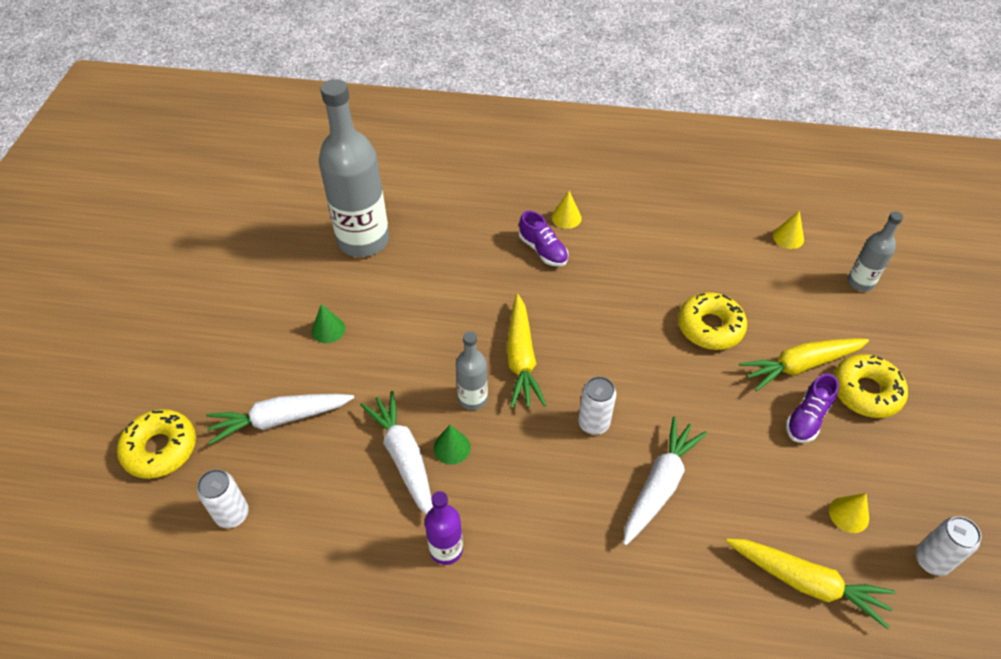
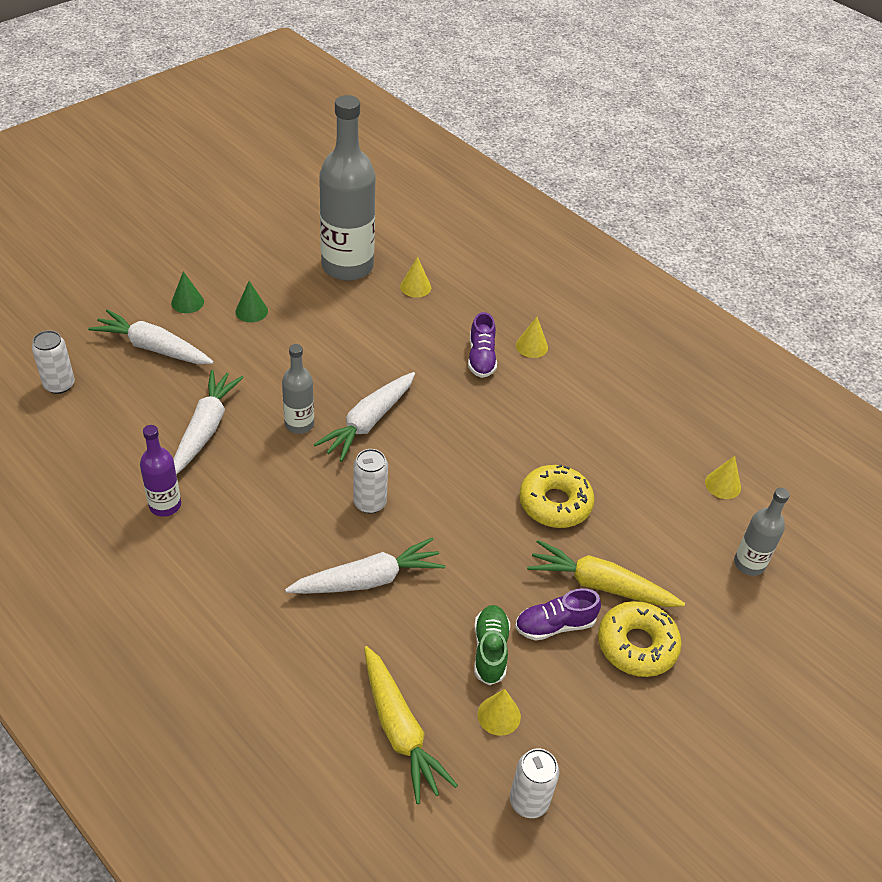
camera: 35 degrees right, 5 degrees down
yellow donut [117,409,196,479] -> none
green cone [434,425,471,465] -> green cone moved to [171,271,204,313]
yellow carrot [507,294,546,409] -> white carrot [314,372,415,462]
none -> yellow cone [400,257,431,297]
none -> green shoe [474,605,510,685]

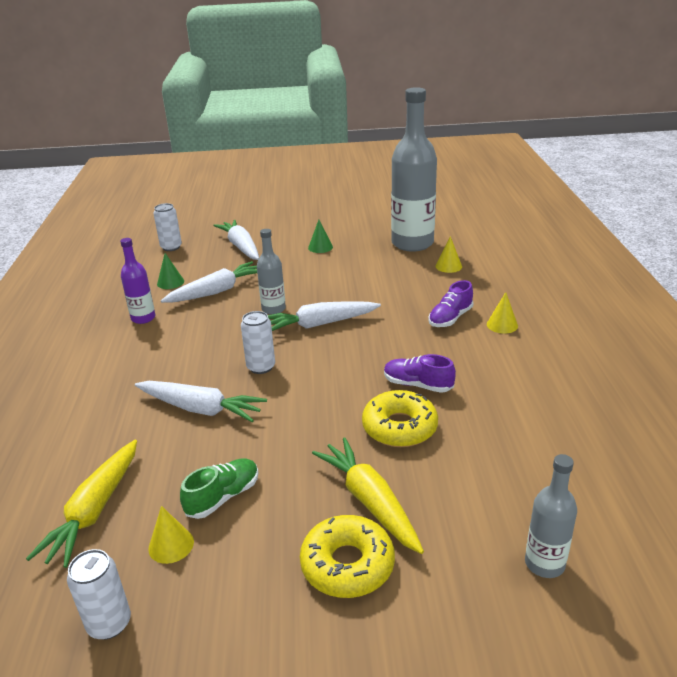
camera: 45 degrees right, 15 degrees down
green cone [171,271,204,313] -> green cone moved to [157,253,184,289]
purple shoe [515,588,601,641] -> purple shoe moved to [384,354,456,393]
yellow cone [705,456,741,499] -> none

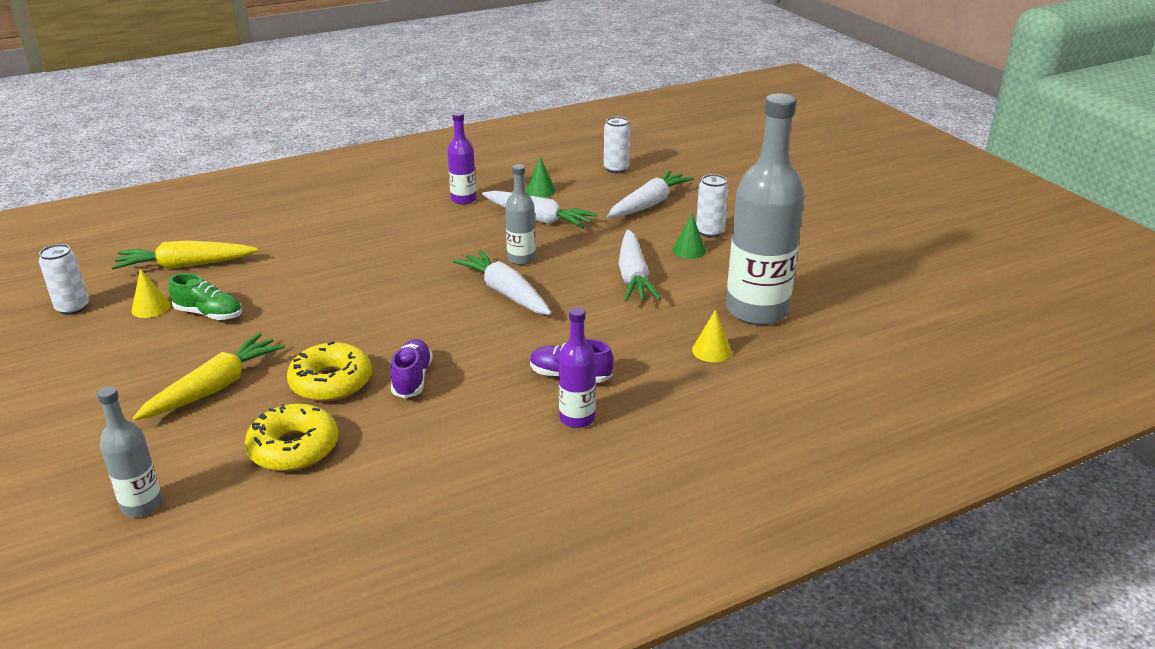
camera: 65 degrees right, 0 degrees up
white carrot [135,381,267,422] -> white carrot moved to [619,230,661,301]
white can [241,311,275,374] -> white can moved to [696,174,729,238]
yellow donut [300,515,395,598] -> yellow donut moved to [245,404,338,472]
yellow cone [487,292,518,334] -> purple bottle [559,307,596,428]

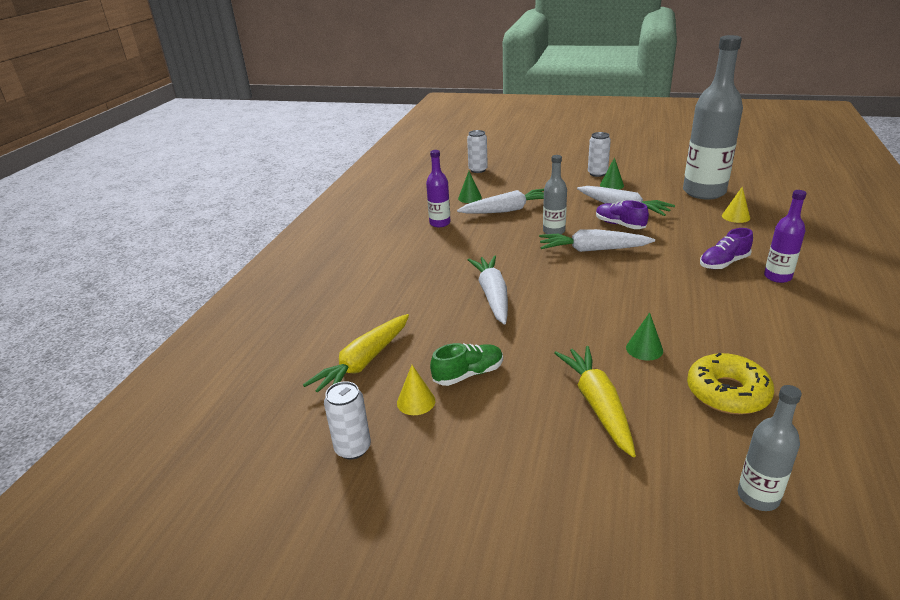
camera: 45 degrees left, 0 degrees up
yellow donut [287,341,372,402] -> green cone [626,312,663,360]
purple shoe [391,339,433,398] -> purple shoe moved to [596,200,649,229]
white carrot [607,170,694,218] -> white carrot moved to [468,255,508,325]

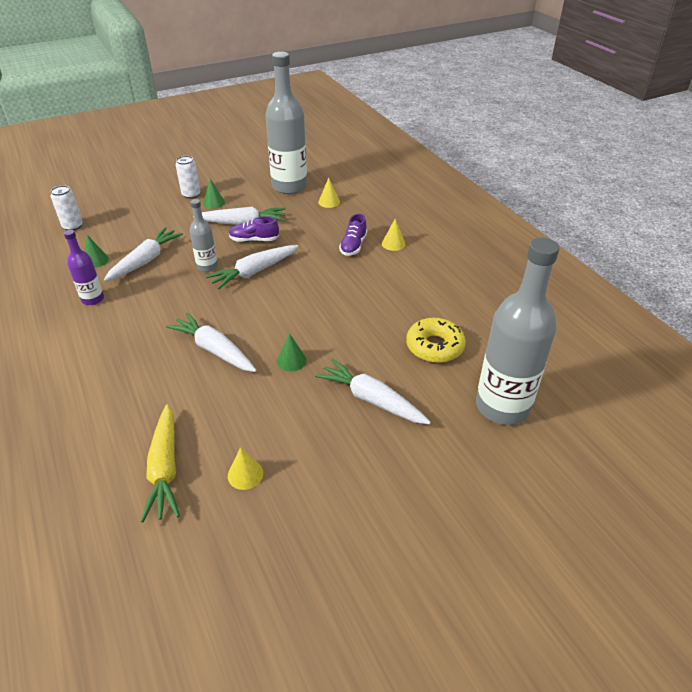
camera: 45 degrees left, 10 degrees up
white can [324,381,371,459] -> none
green shoe [430,343,503,386] -> none
yellow carrot [554,346,636,457] -> white carrot [315,358,431,424]
green cone [626,312,663,360] -> green cone moved to [277,333,307,371]
grey bottle [738,385,802,511] -> grey bottle [476,238,560,425], size x2.03
purple bottle [764,190,807,283] -> yellow cone [382,219,406,251]

